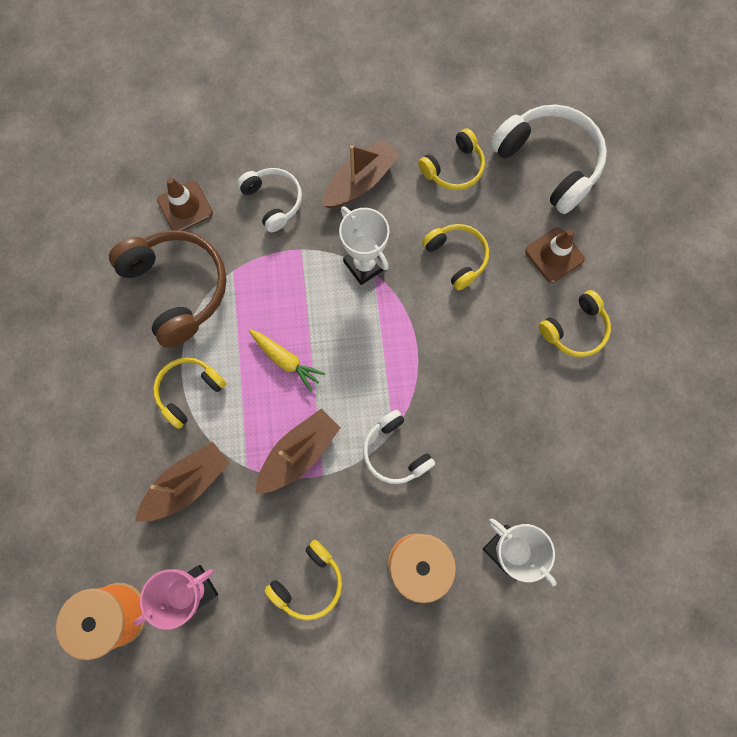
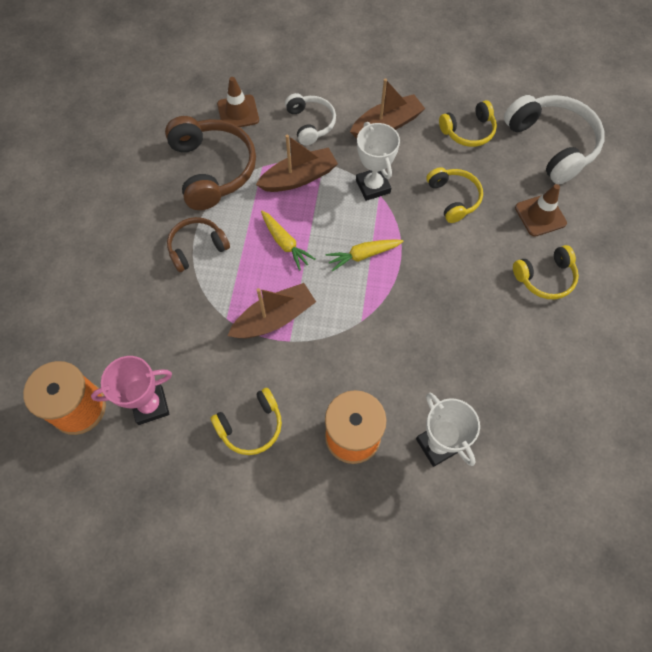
camera: 15 degrees right, 10 degrees down
brown boat [135,442,229,522] -> brown boat moved to [256,135,338,192]
yellow headphones [153,357,227,429] -> brown headphones [167,217,230,272]
white headphones [363,410,435,484] -> none
none -> yellow carrot [325,239,404,272]

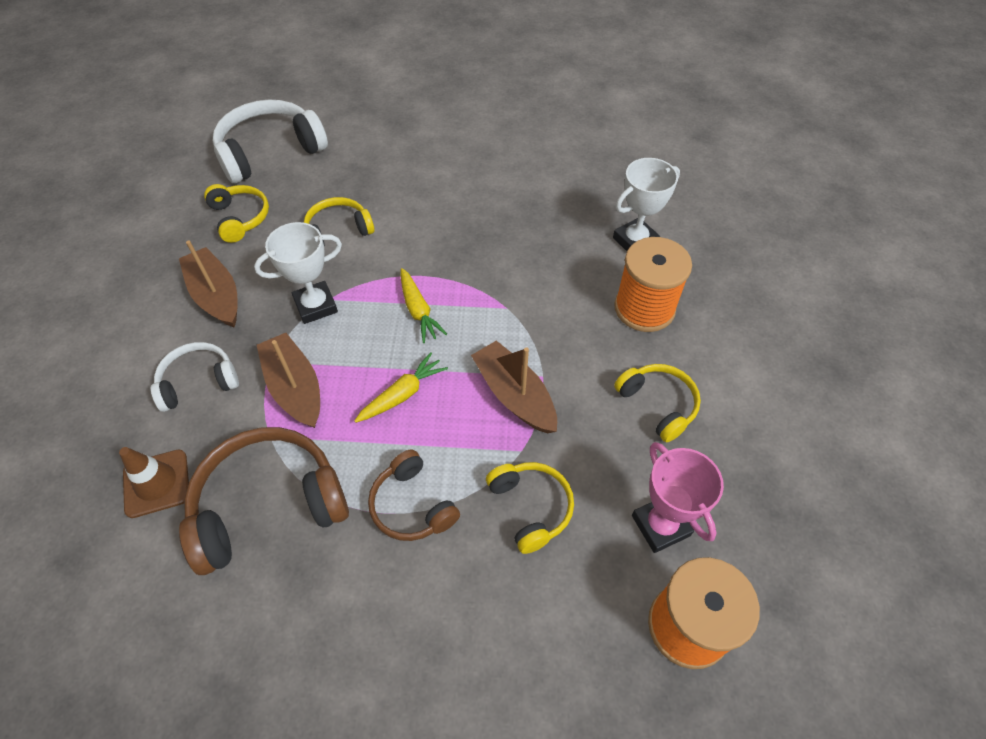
camera: 95 degrees left, 10 degrees down
yellow headphones [513,245,579,299] -> yellow headphones moved to [486,462,574,554]
brown traffic cone [515,184,567,237] -> none

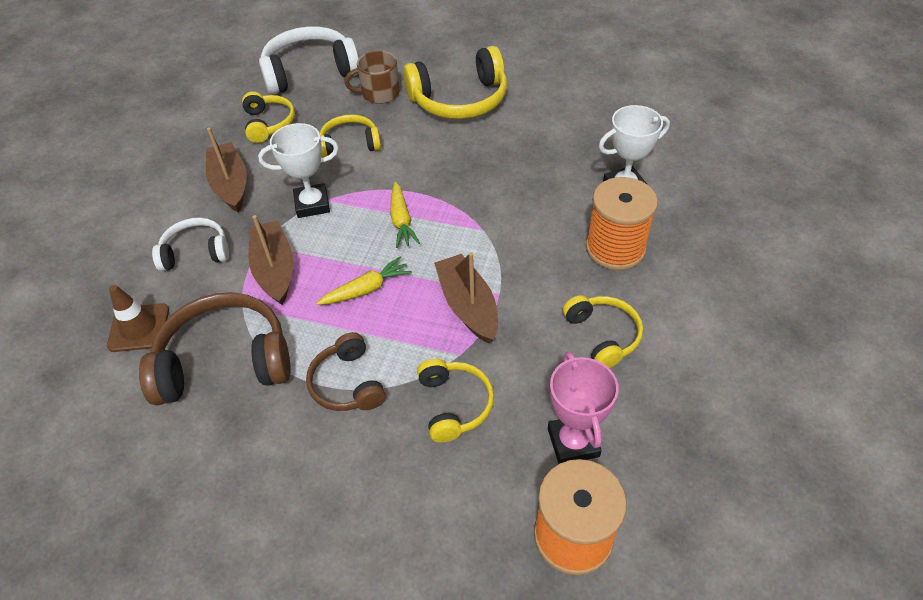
camera: 15 degrees right, 5 degrees down
none -> brown mug [345,51,400,104]
none -> yellow headphones [403,46,507,119]

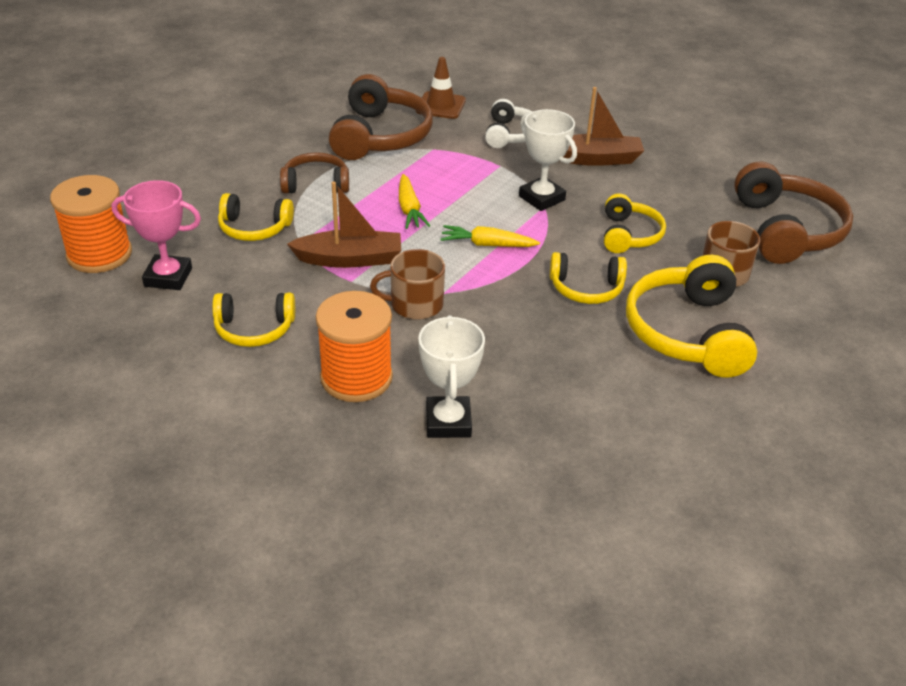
camera: 105 degrees right, 10 degrees down
yellow headphones [242,91,295,143] -> yellow headphones moved to [550,252,627,304]
brown boat [248,215,293,305] -> none
white trophy [258,123,339,218] -> white trophy turned 45 degrees counterclockwise [519,109,577,211]
white headphones [259,26,359,95] -> brown headphones [734,161,853,264]
none -> brown mug [370,249,445,320]

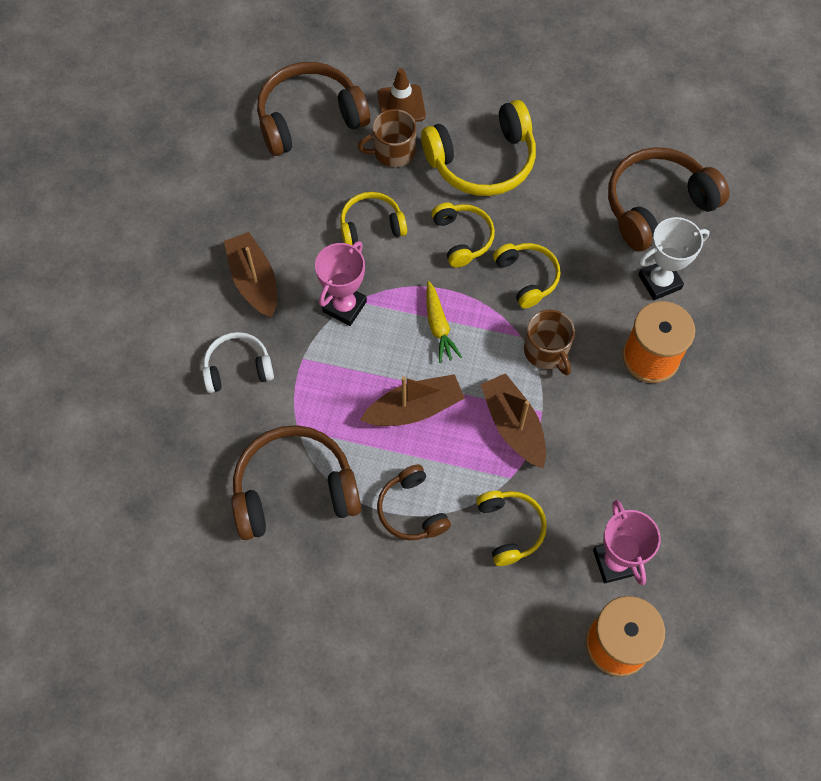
camera: 110 degrees left, 25 degrees up
yellow headphones [212,293,295,347] -> yellow headphones moved to [493,243,560,309]
yellow carrot [399,174,430,229] -> brown boat [360,374,465,426]
brown traffic cone [416,57,466,119] -> brown traffic cone moved to [378,68,426,122]
white trophy [519,109,577,211] -> pink trophy [315,241,367,326]
none -> brown headphones [608,147,730,252]

